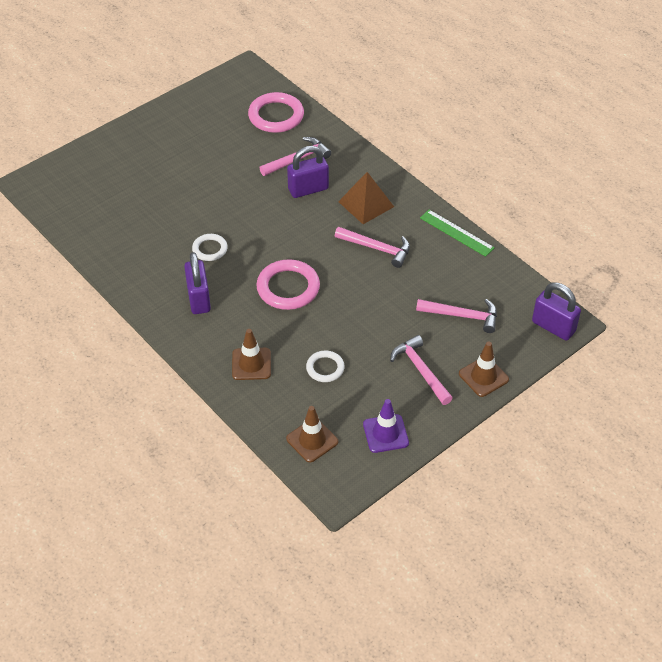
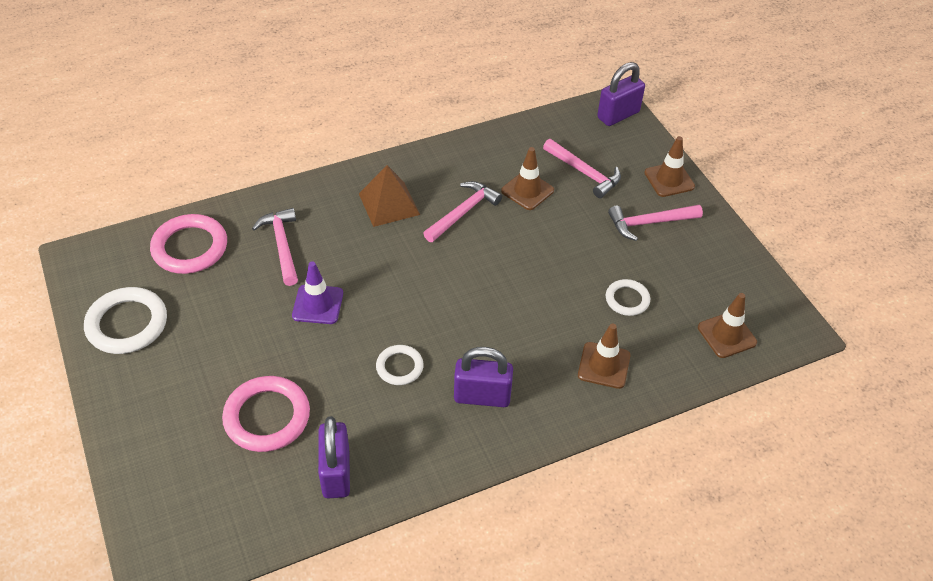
camera: 75 degrees left, 0 degrees up
pink ring [256,259,320,310] -> pink ring moved to [222,376,310,452]
purple padlock [287,146,329,198] -> purple padlock moved to [318,416,350,499]
purple traffic cone [363,399,409,453] -> purple traffic cone moved to [292,261,343,324]
pink hammer [416,299,497,333] -> pink hammer turned 105 degrees clockwise [543,139,621,198]
green ruler [420,210,495,257] -> none
none -> white ring [84,287,167,354]
none -> brown traffic cone [501,147,554,210]

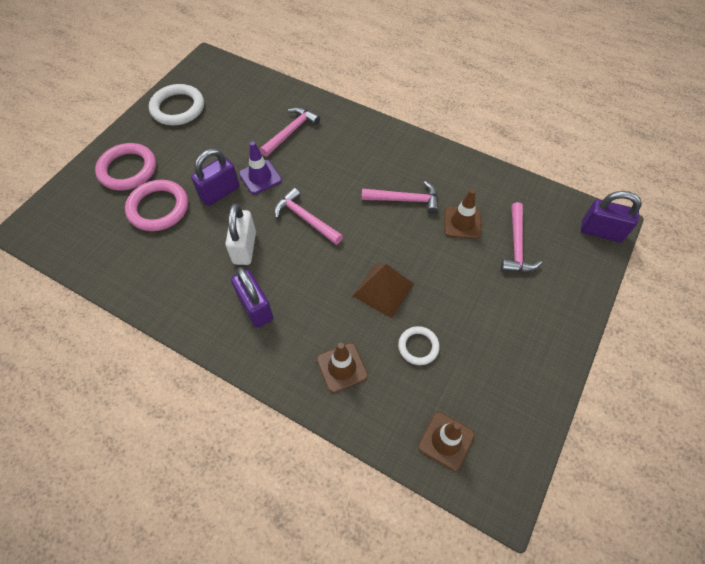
camera: 55 degrees right, 10 degrees up
pink ring [150,214,227,274] -> pink ring moved to [95,143,156,191]
purple padlock [318,416,350,499] -> purple padlock moved to [191,149,239,206]
brown pyramid [359,165,420,227] -> brown pyramid moved to [353,263,414,318]
white ring [376,345,424,385] -> white padlock [225,203,256,265]
pink hammer [608,205,703,241] -> pink hammer moved to [274,188,343,245]
brown traffic cone [644,136,695,197] -> none

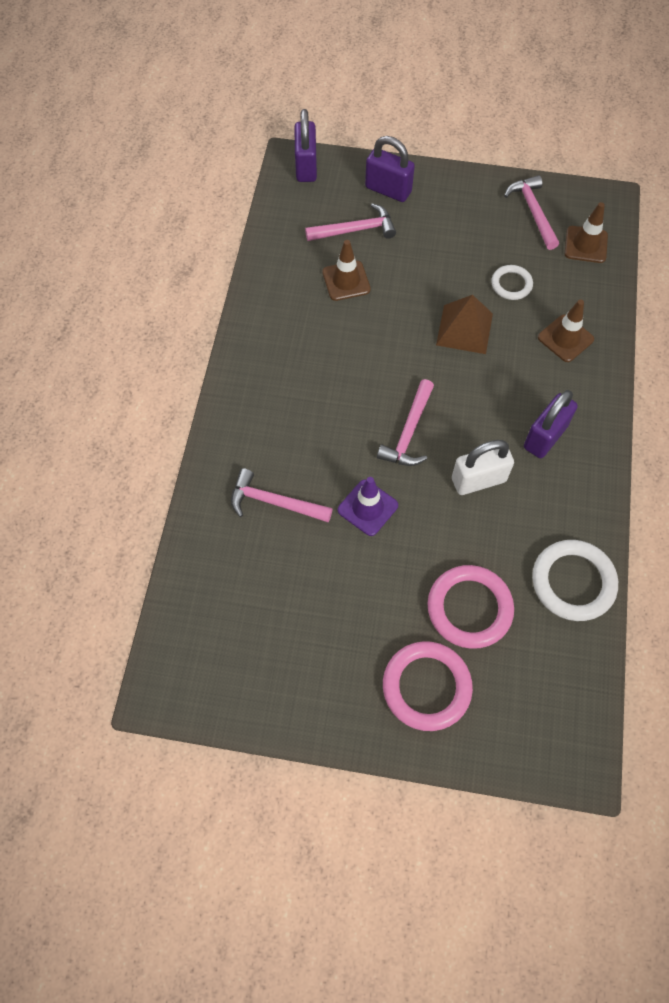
camera: 110 degrees left, 5 degrees up
white ring [149,84,204,126] -> white ring moved to [532,540,618,621]
purple padlock [191,149,239,206] -> purple padlock moved to [365,136,415,202]
pink hammer [362,181,439,214] -> pink hammer moved to [504,175,559,250]

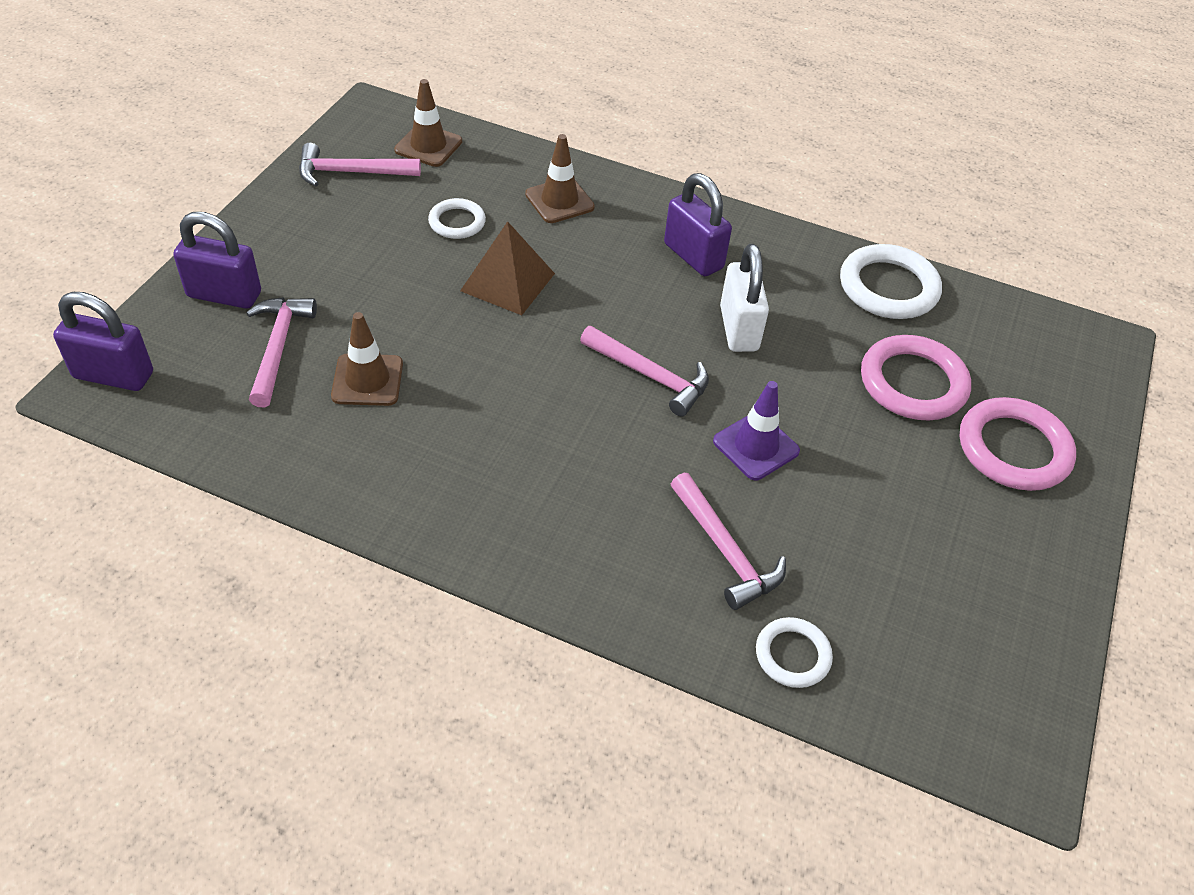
camera: 80 degrees left, 15 degrees down
pink hammer [231,468,333,523] -> pink hammer turned 60 degrees counterclockwise [671,473,786,610]
purple padlock [365,136,415,202] -> purple padlock turned 60 degrees clockwise [173,212,261,309]
none -> white ring [756,617,833,688]

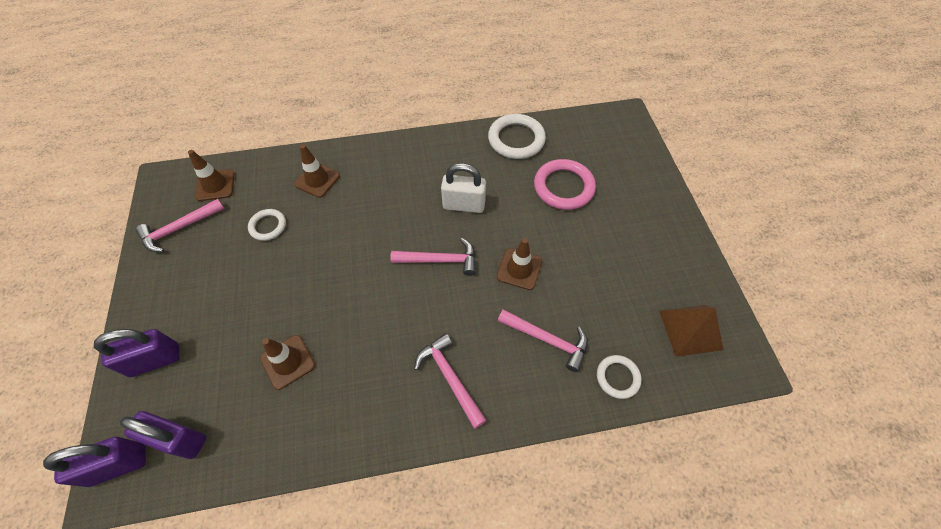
camera: 30 degrees left, 10 degrees up
pink hammer [246,297,317,407] -> pink hammer moved to [414,333,487,429]
brown pyramid [460,221,555,315] -> brown pyramid moved to [659,305,723,357]
purple padlock [664,173,732,276] -> purple padlock moved to [120,411,206,459]
purple traffic cone [713,381,800,480] -> brown traffic cone [497,238,542,290]
white padlock [720,244,769,352] -> white padlock turned 45 degrees counterclockwise [441,163,486,213]
pink ring [959,397,1076,491] -> none

